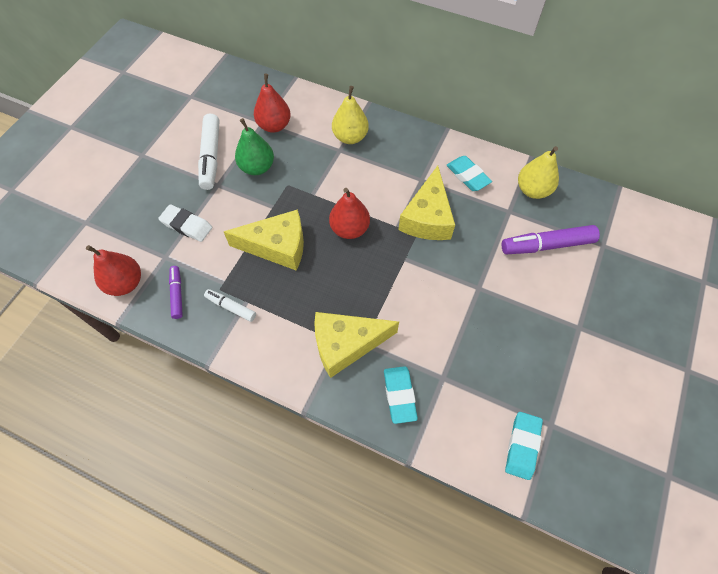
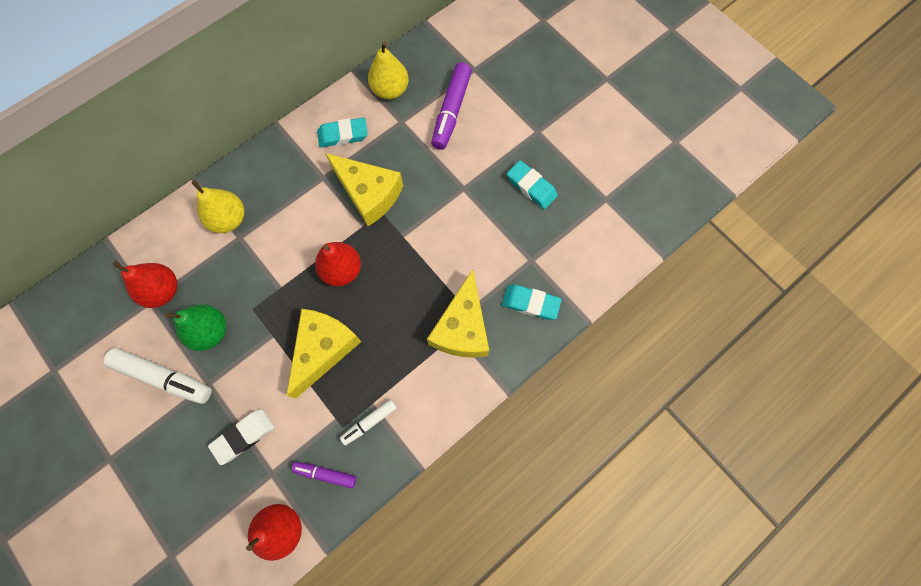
camera: 65 degrees left, 10 degrees up
turquoise eraser [505,412,543,480] -> turquoise eraser moved to [507,160,558,209]

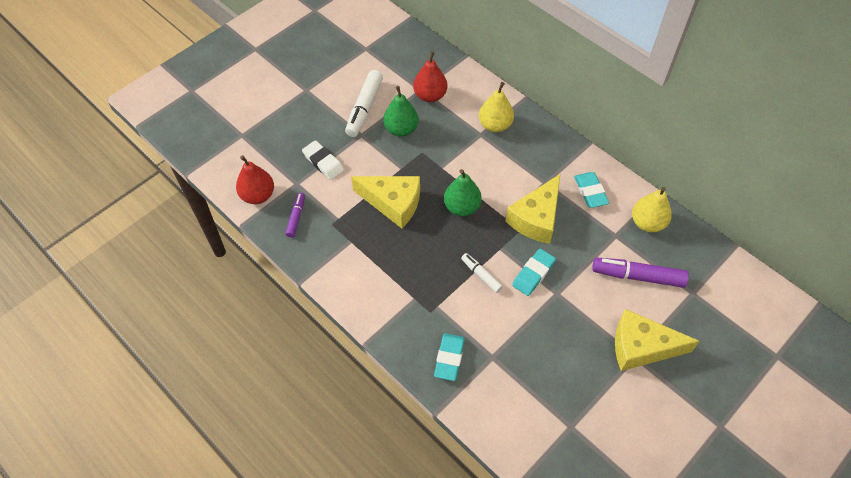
camera: 85 degrees right, 15 degrees down
red pear [315,242,361,286] -> green pear [444,169,482,216]
white marker [340,399,397,445] -> white marker moved to [461,253,503,293]
yellow cheese [427,269,489,357] -> yellow cheese moved to [615,309,700,371]
turquoise eraser [507,160,558,209] -> turquoise eraser moved to [512,249,556,296]

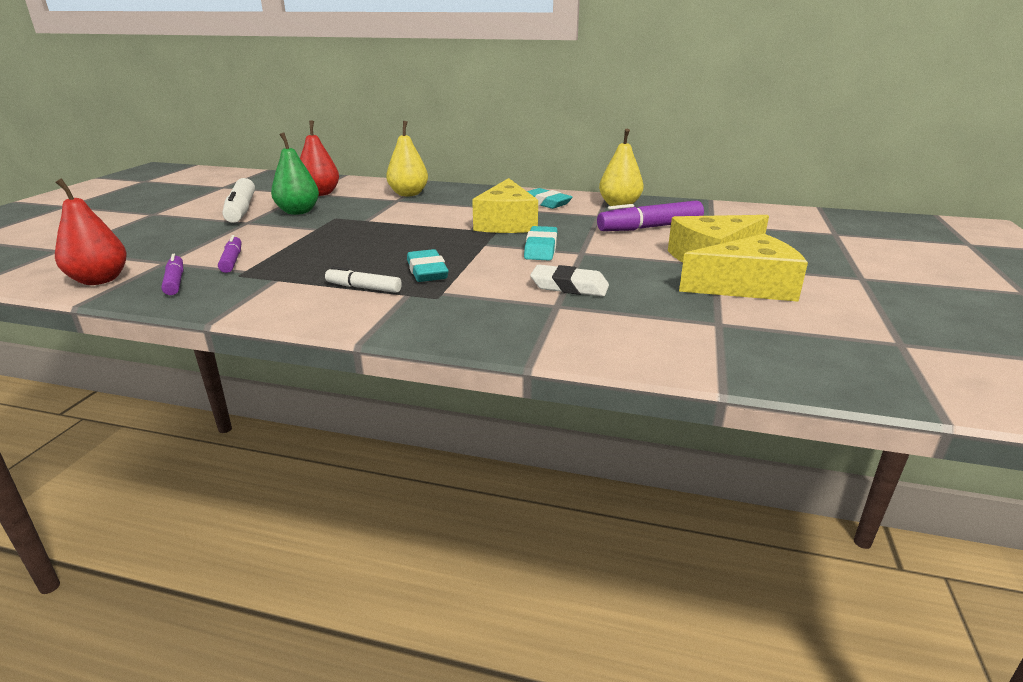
camera: 30 degrees left, 30 degrees down
white eraser [302,140,344,180] -> white eraser moved to [530,265,609,296]
yellow cheese [351,176,420,228] -> yellow cheese moved to [679,234,808,302]
turquoise eraser [434,333,465,381] -> turquoise eraser moved to [407,249,449,282]
green pear [444,169,482,216] -> none
white marker [461,253,503,293] -> white marker moved to [325,266,402,293]
none -> purple marker [218,235,241,273]

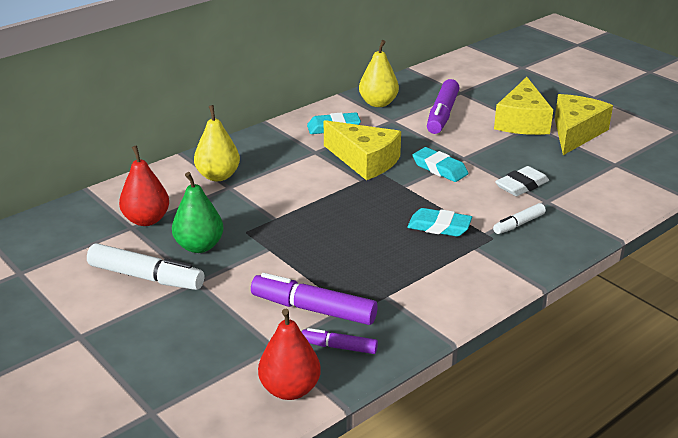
camera: 55 degrees left, 5 degrees up
purple marker [218,235,241,273] -> purple marker [251,273,378,325], size x1.78
white marker [325,266,402,293] -> white marker moved to [493,203,546,234]

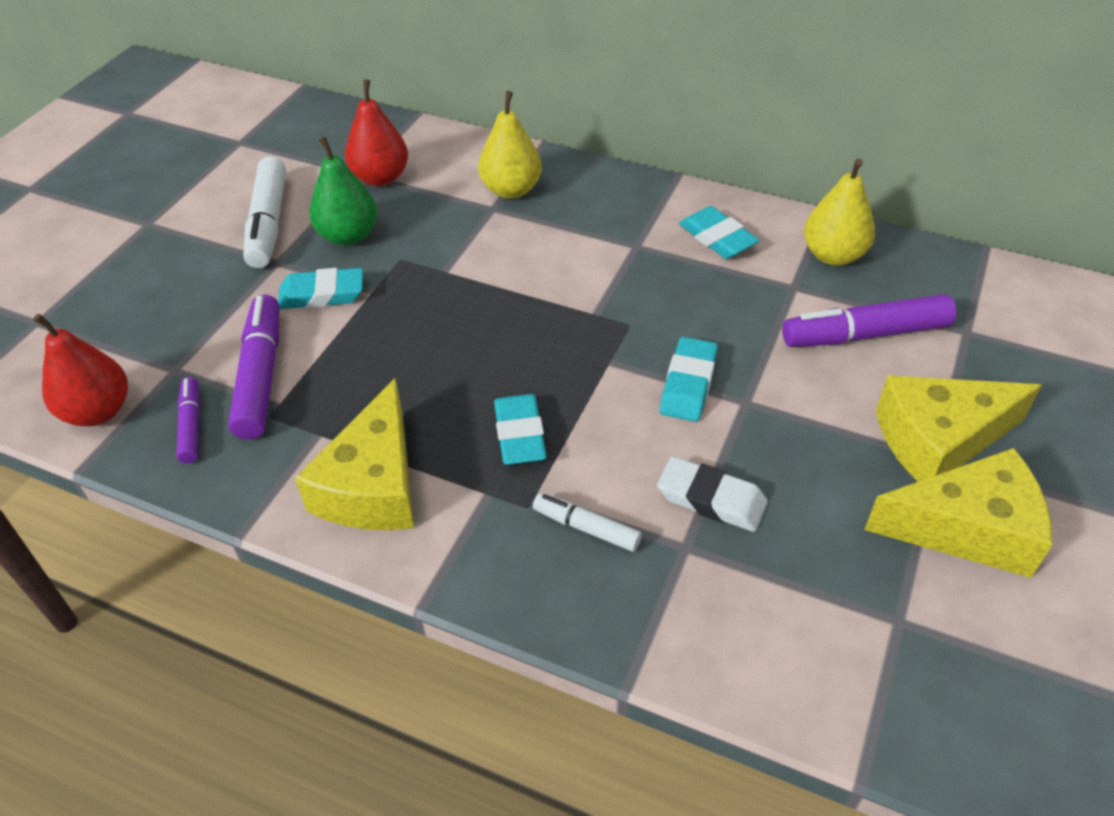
camera: 65 degrees right, 15 degrees up
yellow cheese [324,120,401,180] -> yellow cheese moved to [295,378,414,530]
none -> turquoise eraser [278,268,363,309]

